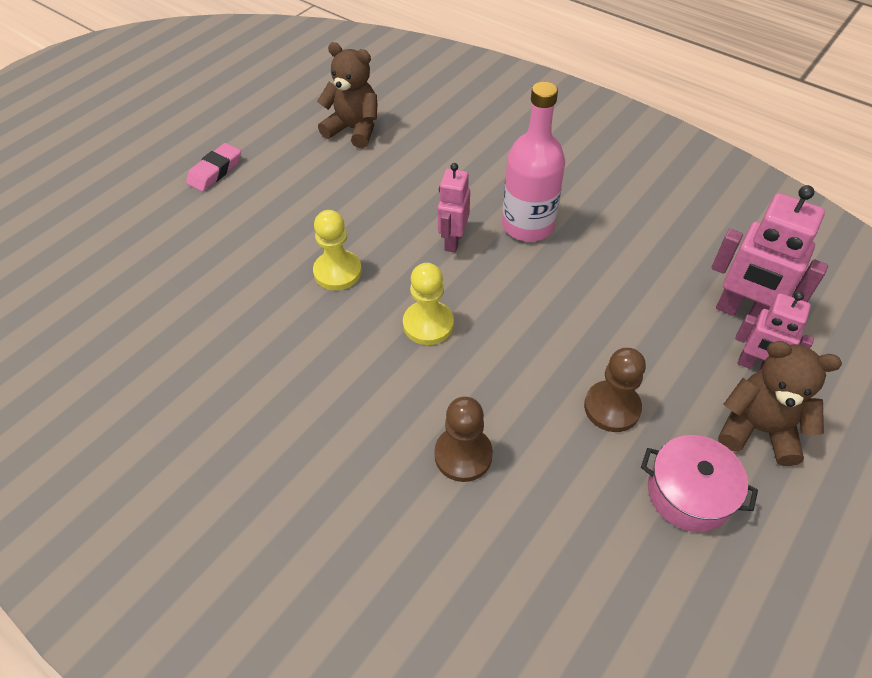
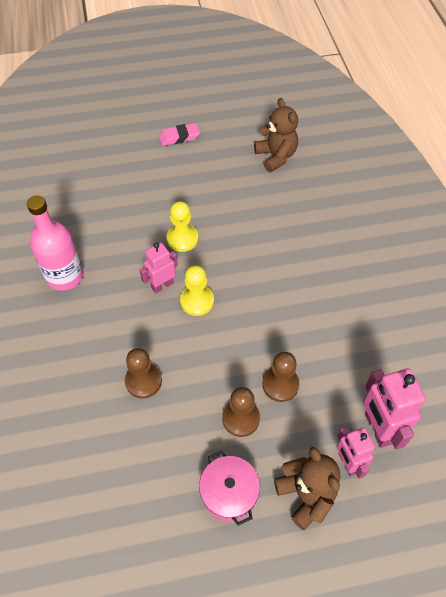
camera: 40 degrees right, 5 degrees up
pink robot [438,163,470,252] -> pink robot moved to [140,243,178,294]
pink bottle [502,82,565,242] -> pink bottle moved to [27,195,84,291]
none -> brown pawn [262,352,299,402]

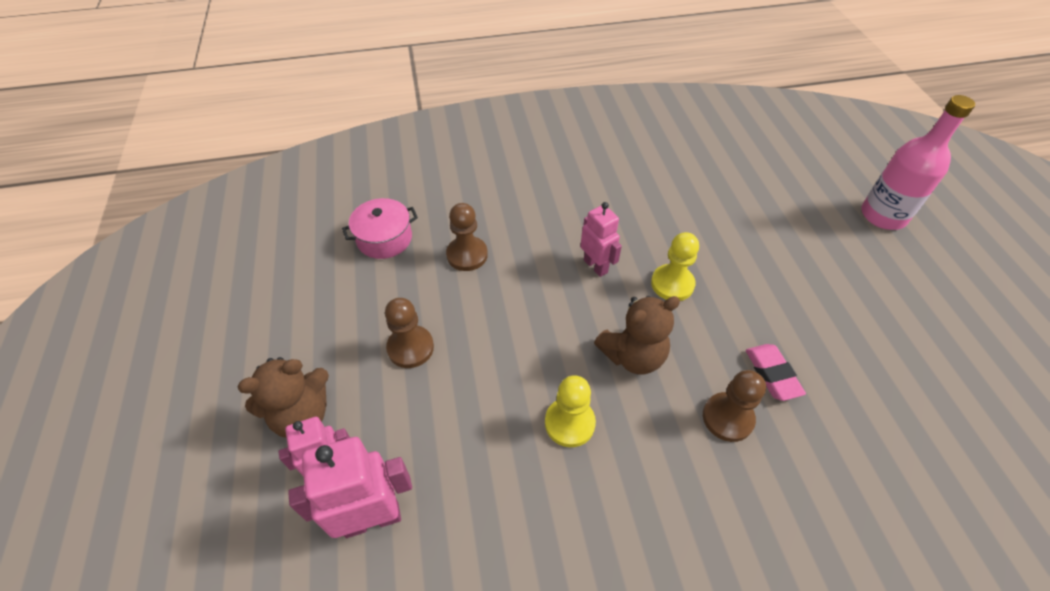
camera: 90 degrees right, 5 degrees down
pink bottle [27,195,84,291] -> pink bottle moved to [861,95,975,230]
pink eraser [159,123,200,146] -> pink eraser moved to [746,344,806,401]
yellow pawn [180,265,214,316] -> yellow pawn moved to [545,375,596,447]
pink pot [199,451,260,526] -> pink pot moved to [342,198,418,259]
brown teddy bear [254,98,298,172] -> brown teddy bear moved to [594,296,680,374]
brown pawn [262,352,299,402] -> brown pawn moved to [703,370,766,442]

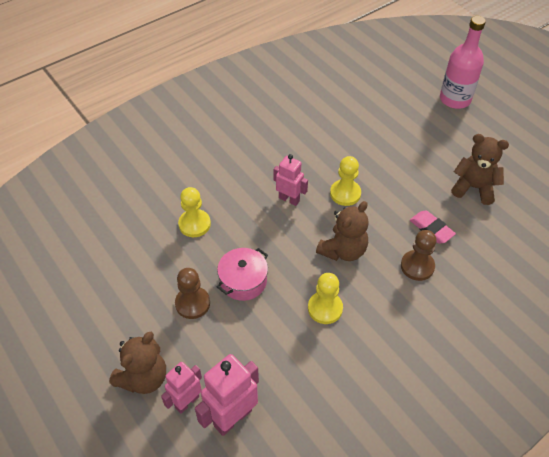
camera: 25 degrees left, 0 degrees up
pink pot [342,198,418,259] -> pink pot moved to [217,248,268,301]
brown pawn [446,203,488,271] -> yellow pawn [178,187,211,237]
none -> brown teddy bear [451,134,509,205]

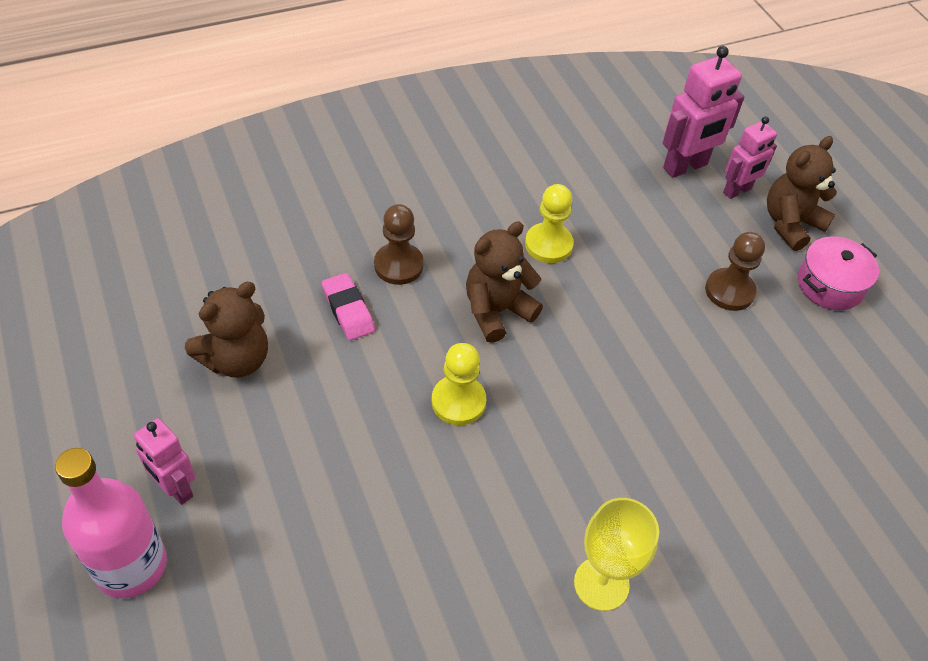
camera: 170 degrees left, 0 degrees up
yellow pawn [178,187,211,237] -> none
pink pot [217,248,268,301] -> pink pot moved to [798,236,879,310]
pink robot [274,154,308,206] -> pink robot moved to [134,418,195,505]
brown teddy bear [451,134,509,205] -> brown teddy bear turned 75 degrees counterclockwise [185,282,268,378]
none -> yellow goblet [574,498,659,611]

